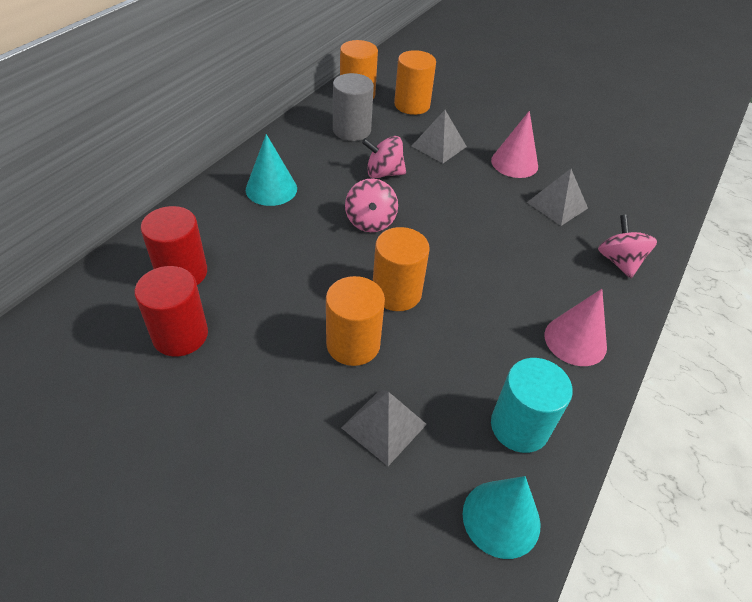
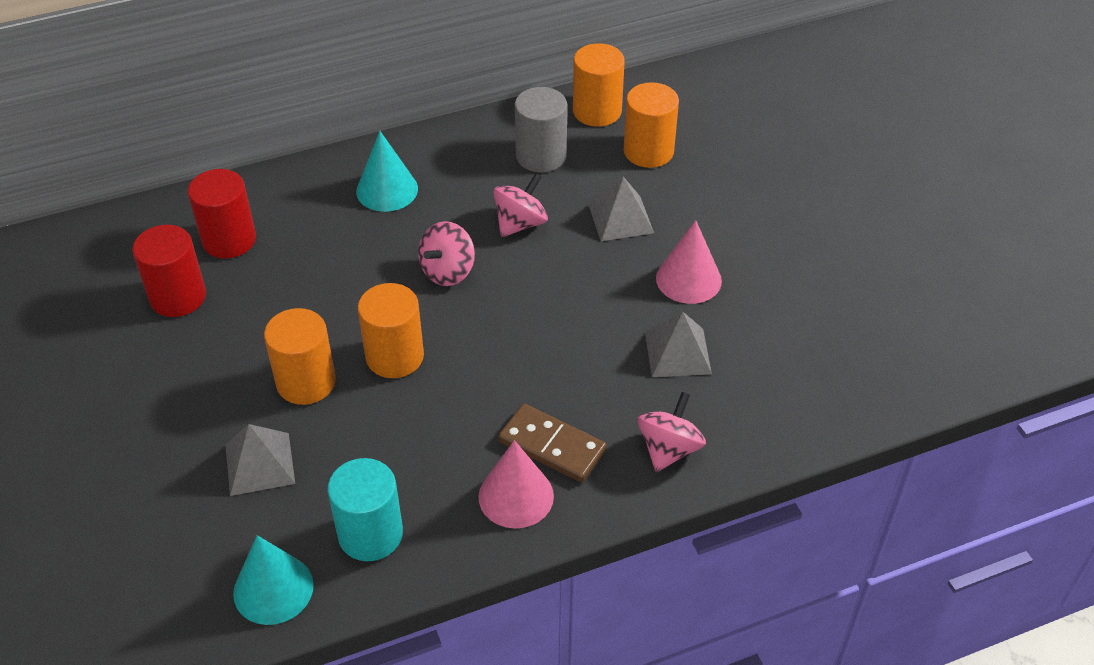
camera: 40 degrees right, 0 degrees up
pink spinning top [362,136,406,178] -> pink spinning top turned 90 degrees clockwise [493,173,548,237]
none -> brown domino [498,404,607,482]

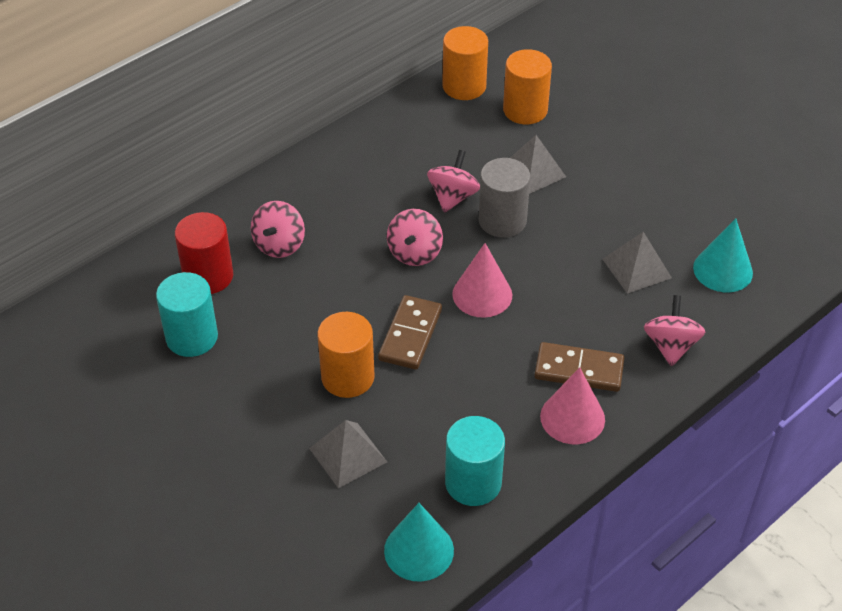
camera: 20 degrees left, 0 degrees up
red cylinder [132,225,206,317] -> turquoise cylinder [156,272,218,357]
turquoise cone [356,131,418,212] -> turquoise cone moved to [693,218,753,292]
orange cylinder [358,283,424,378] -> brown domino [378,295,442,370]
grey cylinder [515,87,567,172] -> grey cylinder moved to [479,158,530,238]
pink cone [656,220,722,304] -> pink cone moved to [452,243,512,318]
none -> pink spinning top [251,201,305,258]

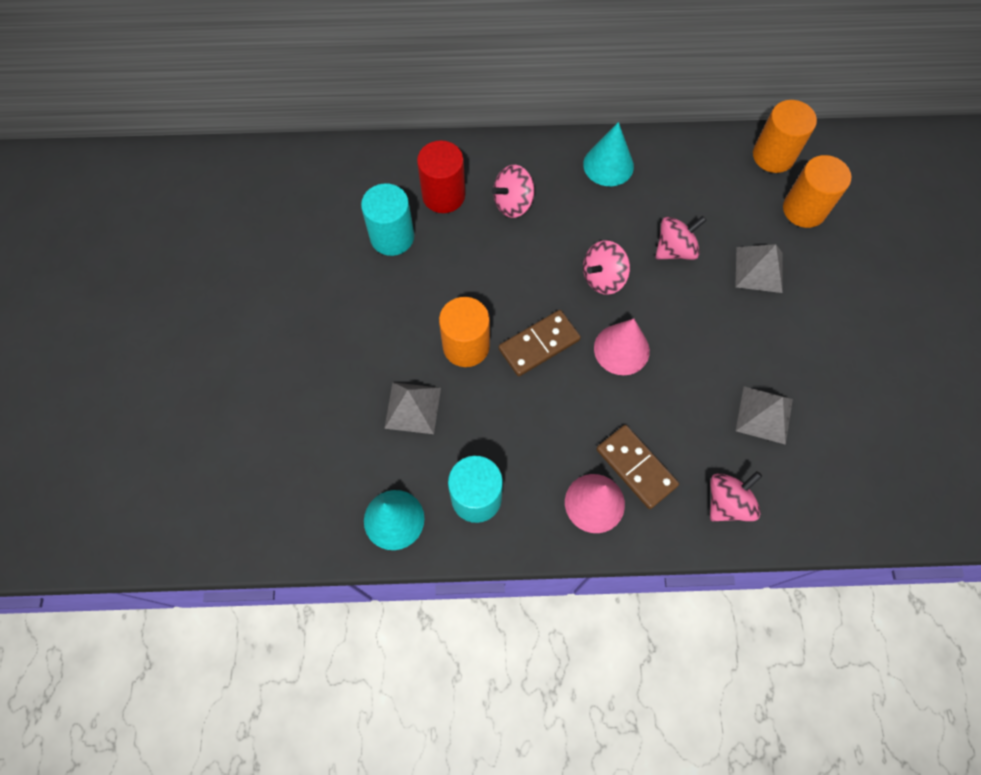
camera: 40 degrees right, 20 degrees up
grey cylinder [479,158,530,238] -> none
turquoise cone [693,218,753,292] -> turquoise cone moved to [583,122,634,186]

